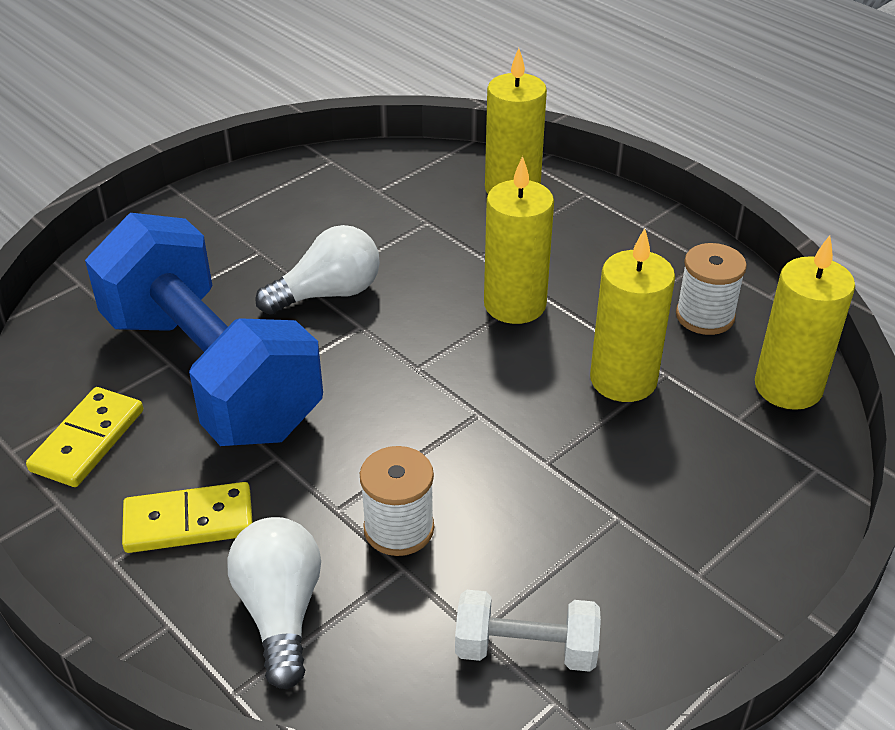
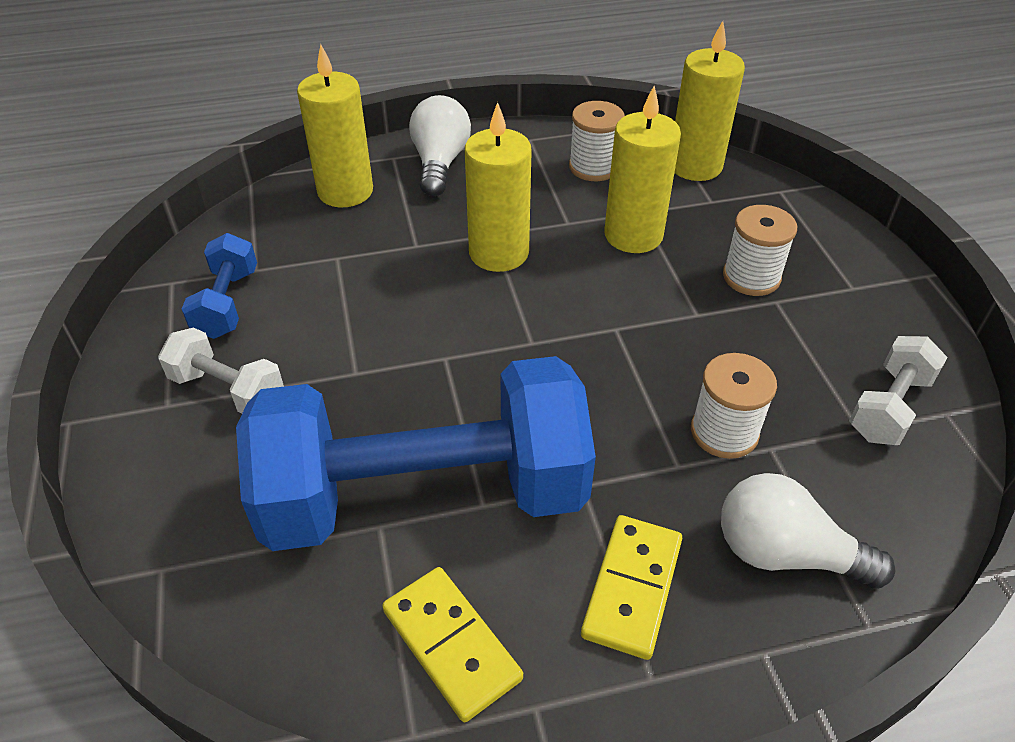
camera: 60 degrees left, 5 degrees up
white light bulb [255,225,380,314] -> white light bulb moved to [409,95,471,196]
none -> white dumbbell [158,327,284,413]
none -> blue dumbbell [182,233,257,339]
none -> white spool [723,205,797,296]

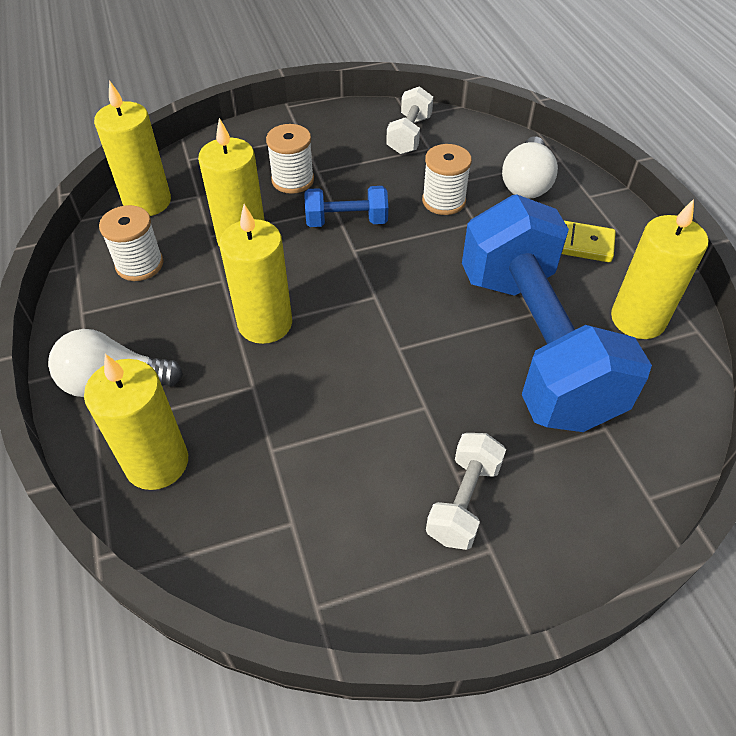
camera: 95 degrees left, 5 degrees up
blue dumbbell [182,233,257,339] -> blue dumbbell moved to [304,186,388,227]
yellow domino [382,567,523,722] -> yellow candle [611,199,708,339]
white dumbbell [849,336,948,445] -> white dumbbell turned 75 degrees clockwise [386,86,433,154]

